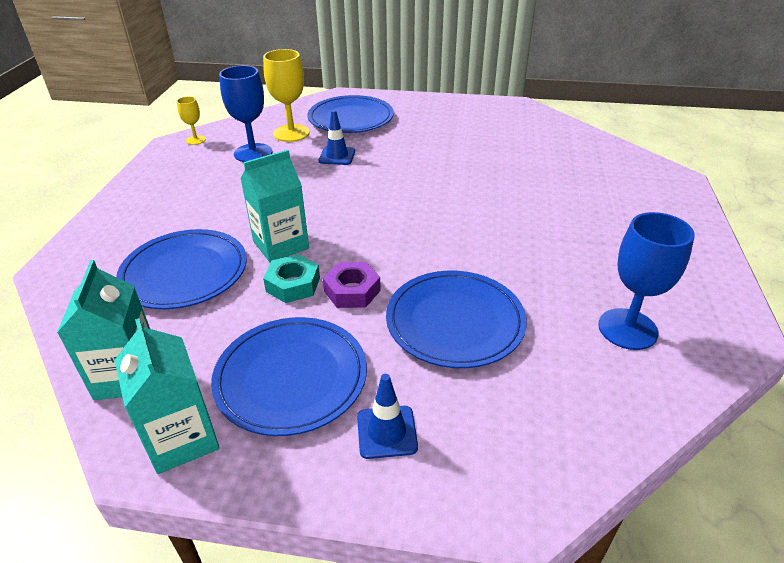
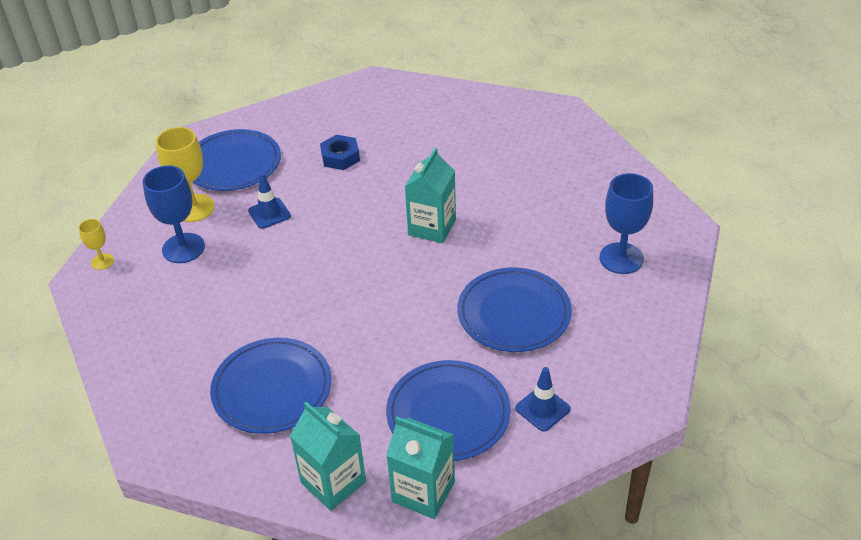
camera: 35 degrees left, 5 degrees up
turquoise carton [241,150,309,263] -> turquoise carton moved to [405,148,456,243]
turquoise nut [263,254,320,303] -> none
purple nut [323,262,381,308] -> none
none -> blue nut [320,135,360,170]

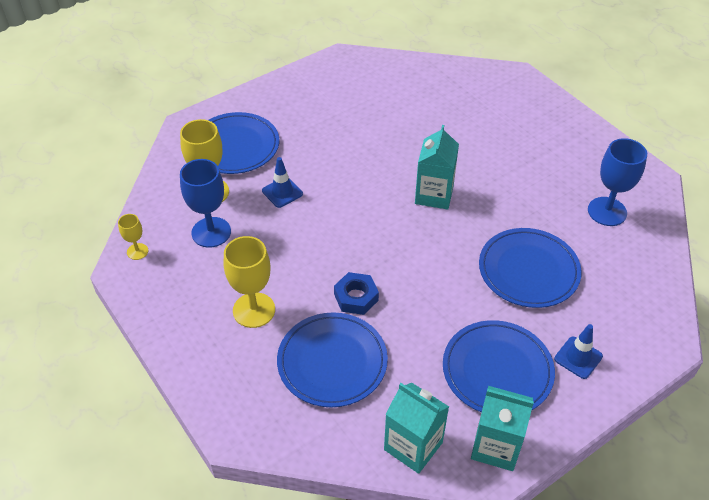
camera: 10 degrees left, 5 degrees up
blue nut [320,135,360,170] -> blue nut moved to [334,272,379,315]
none -> yellow goblet [224,236,275,328]

